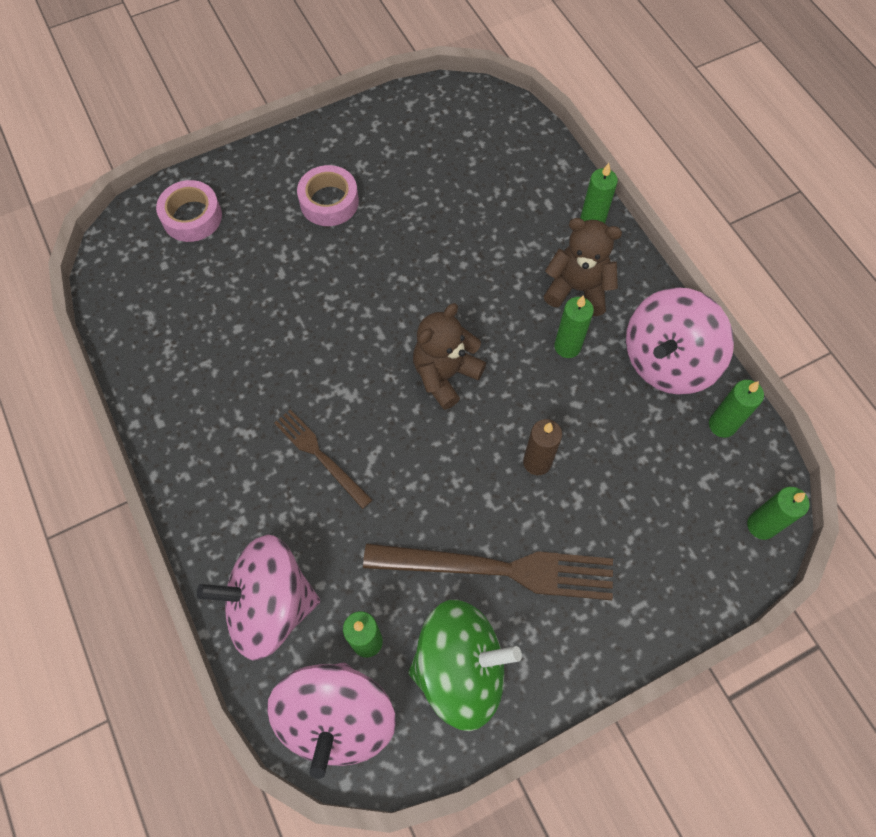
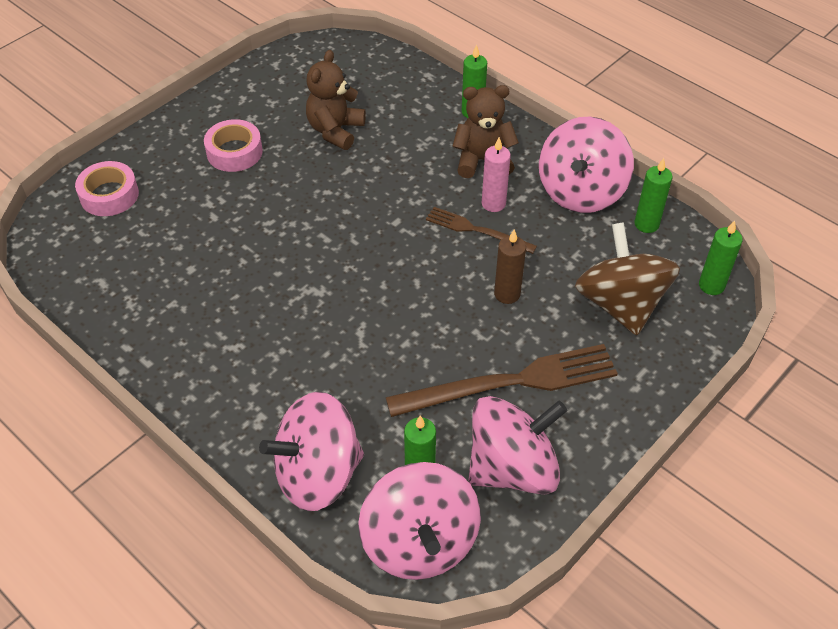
camera: 20 degrees left, 15 degrees down
brown fork [274,409,372,509] -> brown fork moved to [426,207,537,254]
green spinning top [409,600,522,731] -> pink spinning top [468,396,568,494]
brown teddy bear [413,303,486,410] -> brown teddy bear moved to [306,50,366,150]
green candle [554,295,594,358] -> pink candle [482,137,511,212]
none -> brown spinning top [575,222,680,335]

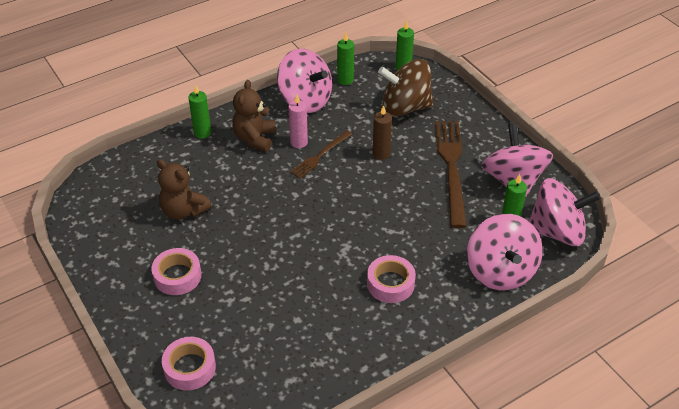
camera: 75 degrees left, 5 degrees down
none -> pink tape [367,255,416,303]

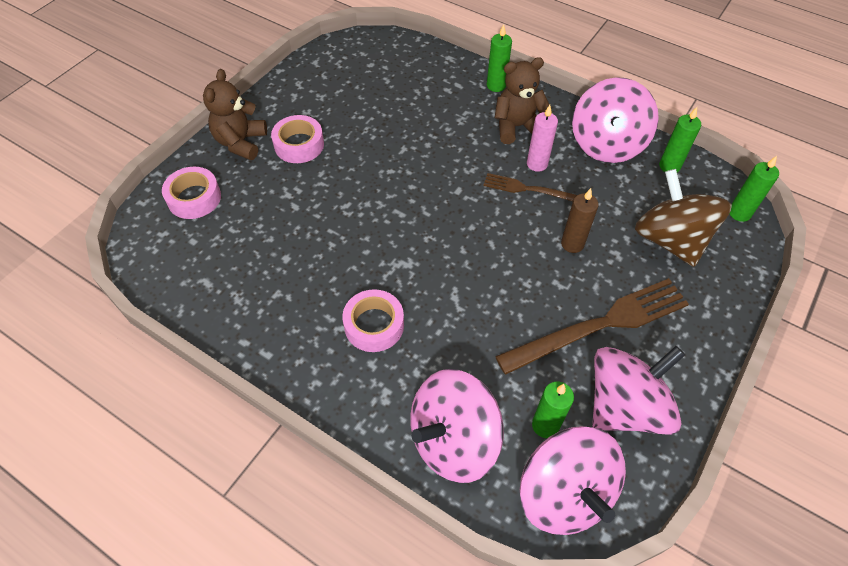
camera: 65 degrees right, 10 degrees up
brown teddy bear [157,159,212,220] -> brown teddy bear moved to [203,69,267,160]

